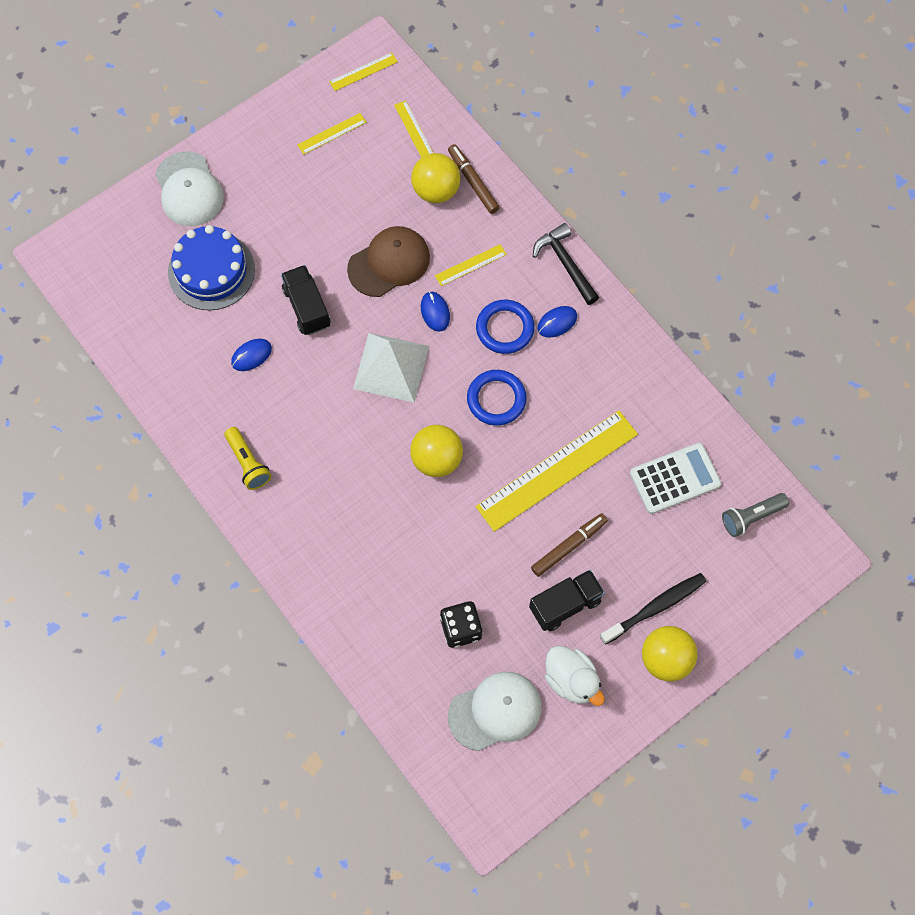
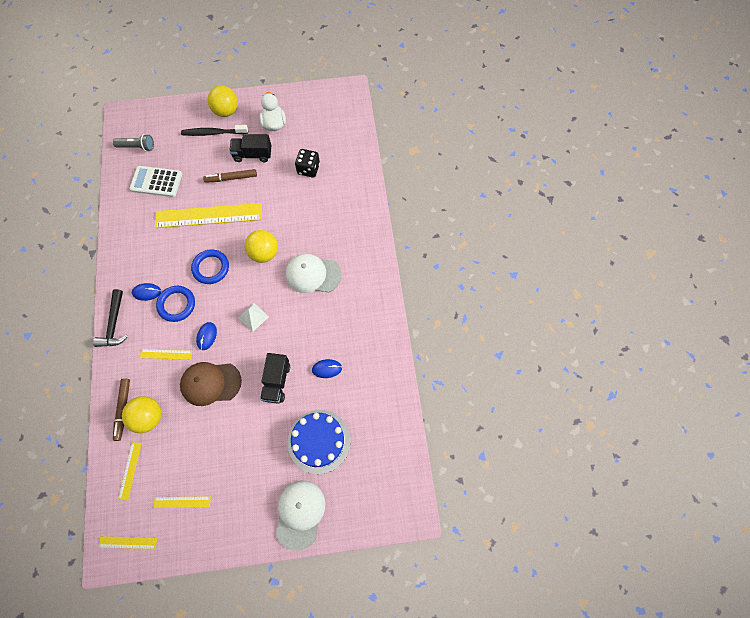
camera: 150 degrees left, 0 degrees up
yellow flashlight [224,427,271,490] -> none
white pyramid [353,333,429,403] -> white pyramid [238,303,269,332], size x0.53
white cap [448,672,542,751] -> white cap moved to [286,254,342,293]

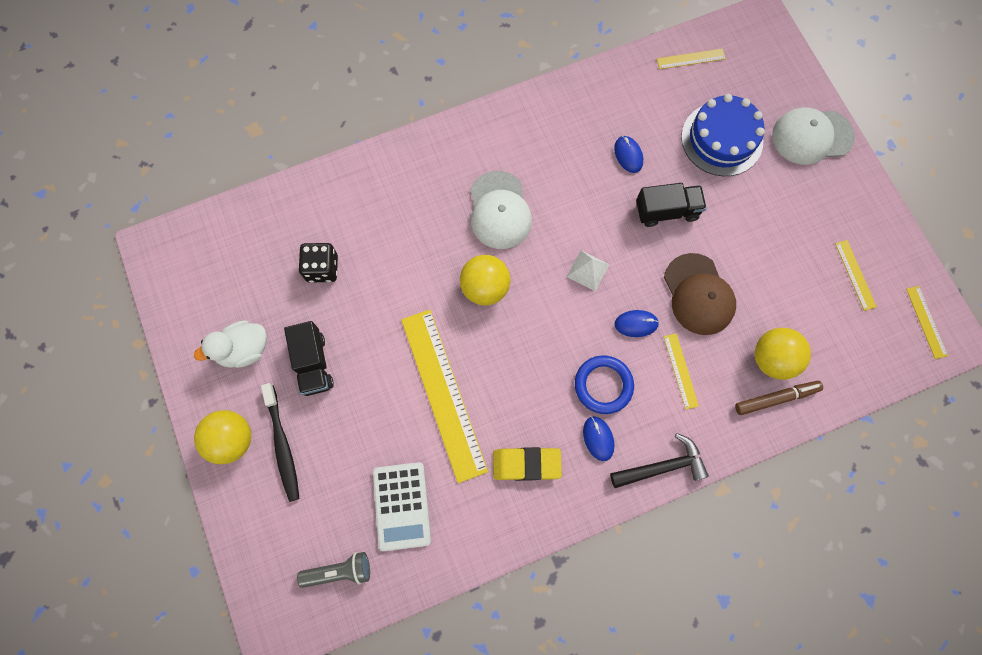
camera: 105 degrees left, 5 degrees up
grey flashlight [113,134,154,152] -> grey flashlight turned 90 degrees clockwise [297,552,370,588]
yellow ruler [118,442,141,500] -> yellow ruler moved to [657,49,726,69]
blue ring [191,249,229,284] -> none
brown marker [203,169,257,183] -> none
none -> yellow eraser [493,447,562,481]

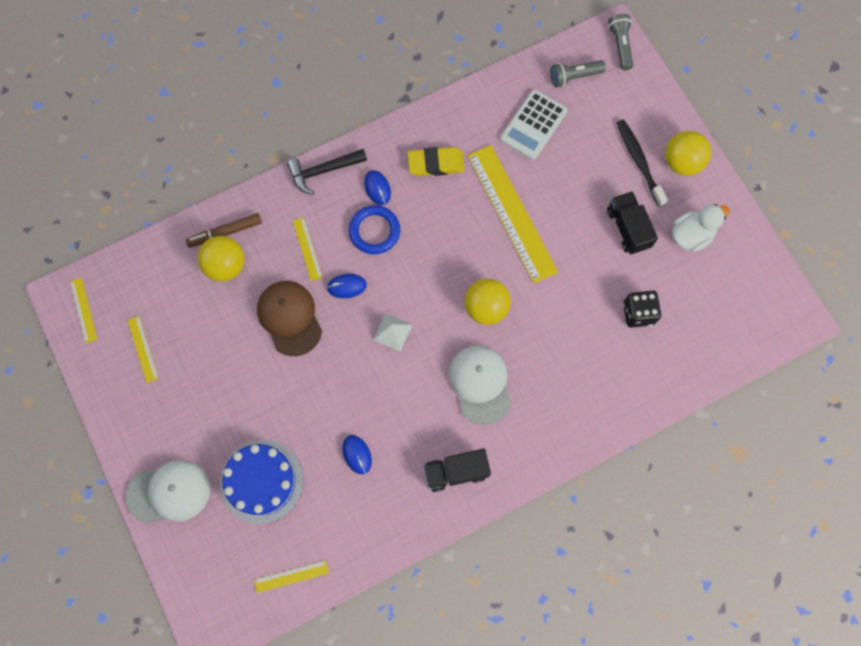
camera: 175 degrees right, 0 degrees up
white calculator [373,462,431,551] -> white calculator turned 135 degrees counterclockwise [500,90,567,160]
black truck [636,183,707,227] -> black truck moved to [423,449,491,492]
none -> grey flashlight [608,14,633,70]

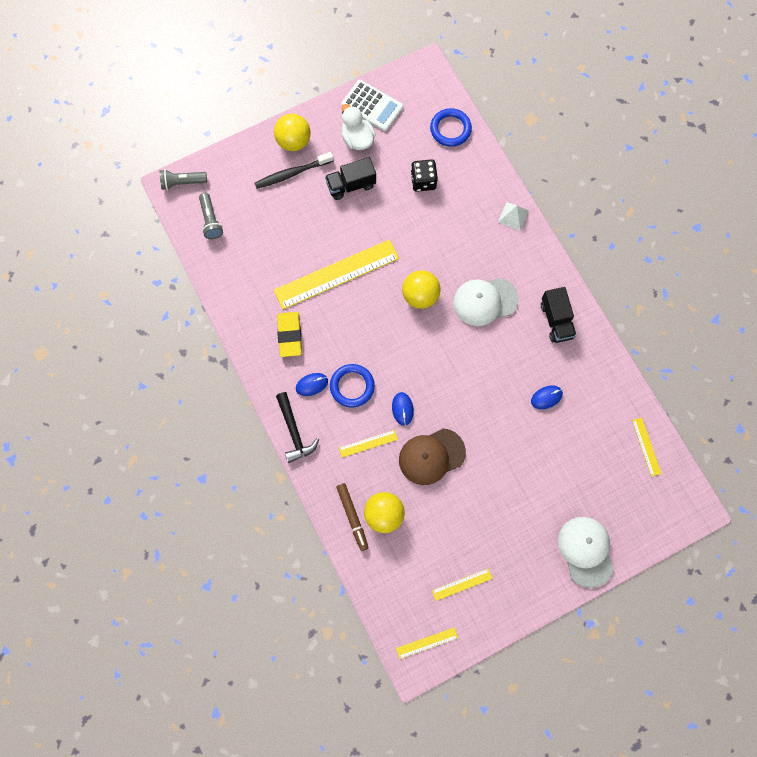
camera: 90 degrees left, 0 degrees up
blue cake [220,440,304,524] -> none
white pyramid [373,314,412,351] -> white pyramid moved to [498,202,529,231]
white calculator [500,90,567,160] -> white calculator moved to [342,80,403,131]
none -> blue ring [430,108,472,147]

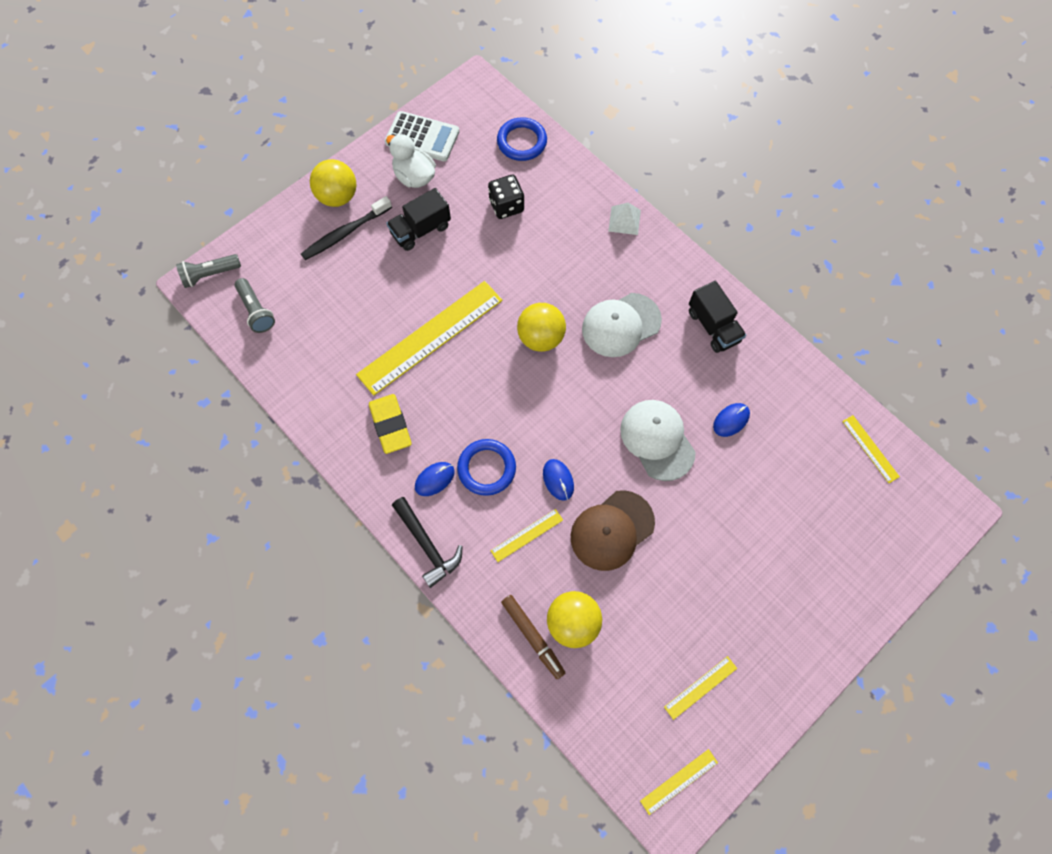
camera: 15 degrees left, 5 degrees down
white cap [558,517,614,588] -> white cap moved to [620,400,696,481]

